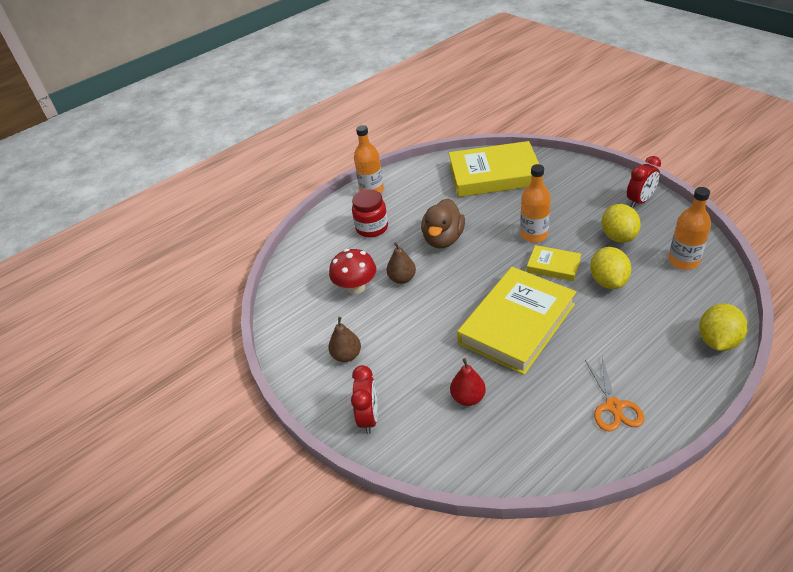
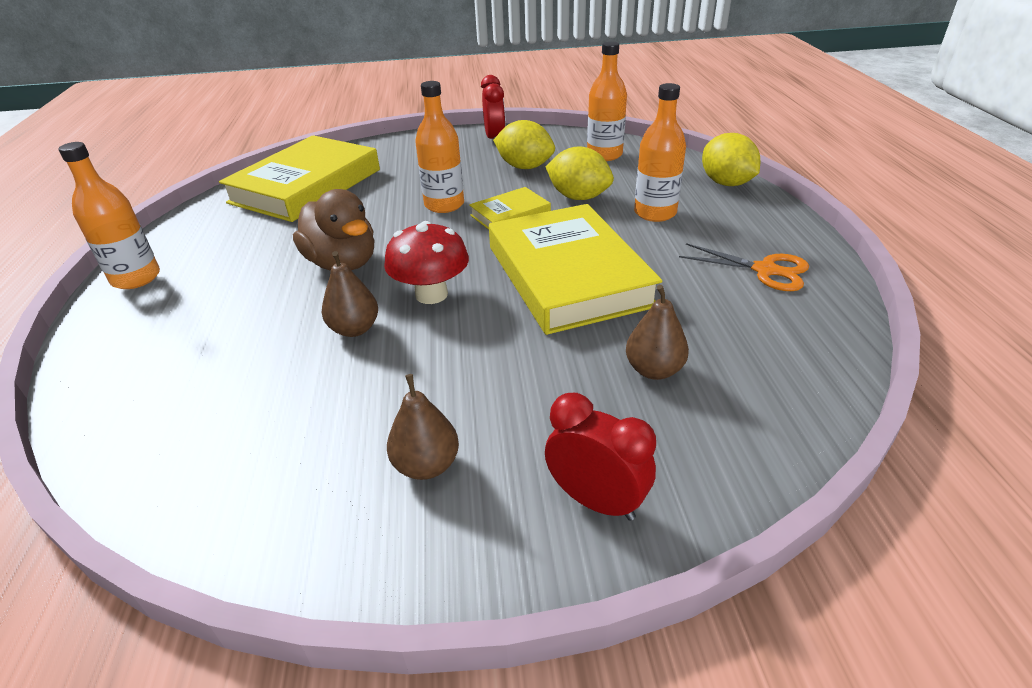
camera: 60 degrees left, 5 degrees down
red mushroom [329,249,376,294] -> red mushroom moved to [384,221,469,304]
red jar [352,190,388,237] -> none
red pear [450,358,486,406] -> brown pear [626,285,689,380]
none -> orange bottle [634,83,686,222]

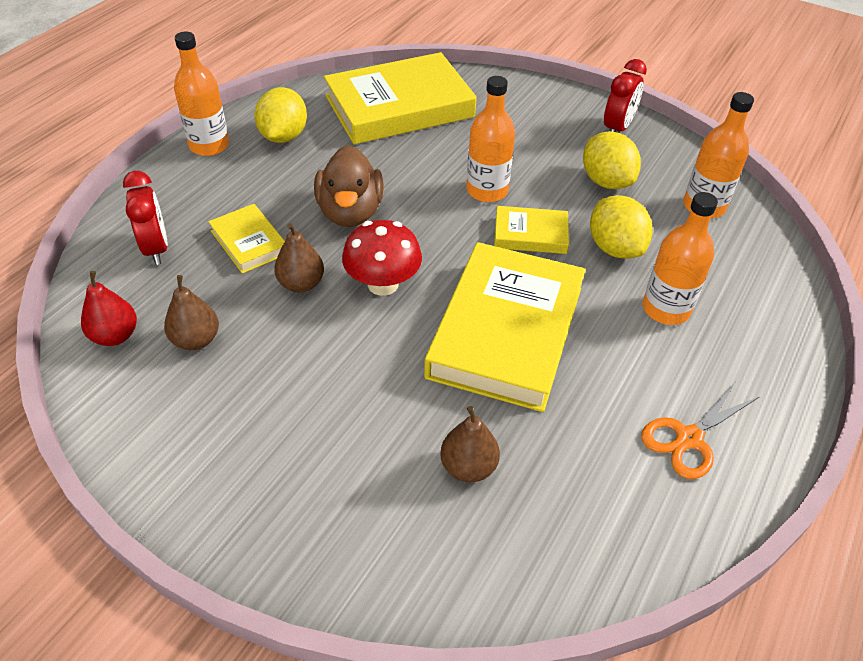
camera: 35 degrees right, 10 degrees up
brown pear [387,374,459,480] -> brown pear moved to [164,275,219,350]
red clock [545,393,656,521] -> red clock moved to [123,171,168,265]
orange scissors [679,243,809,291] -> orange scissors turned 75 degrees clockwise [641,381,760,479]
yellow lemon [702,133,760,186] -> yellow lemon moved to [254,87,307,143]
none -> red pear [81,271,137,346]
none -> yellow book [208,204,285,274]

